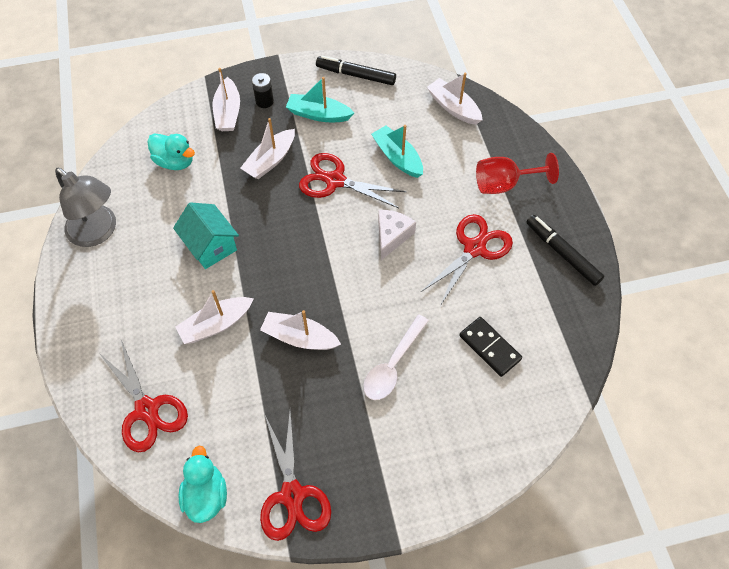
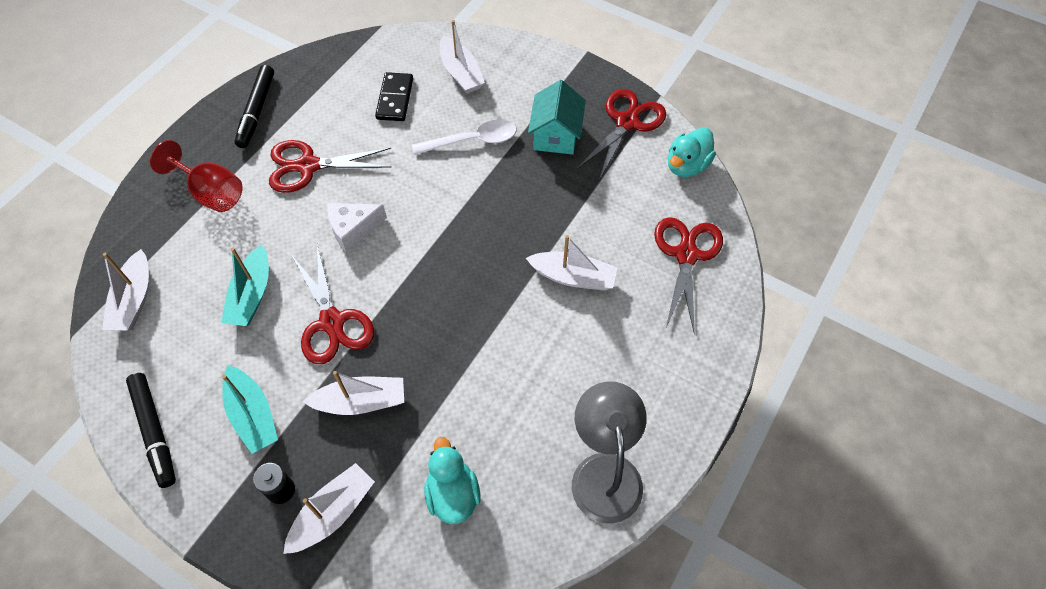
camera: 135 degrees left, 0 degrees up
turquoise house [173,202,239,269] -> turquoise house moved to [528,80,586,154]
white boat [260,310,341,350] -> white boat moved to [440,20,485,94]

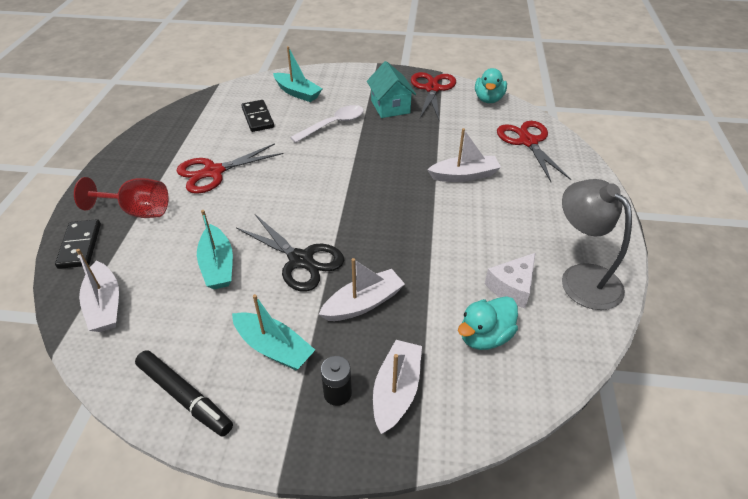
camera: 25 degrees left, 15 degrees down
black marker [235,65,274,148] -> none
red scissors [292,245,374,364] -> black scissors [236,214,344,292]
white cheese [327,203,387,252] -> white cheese moved to [485,253,535,308]
turquoise duck [424,437,481,524] -> turquoise duck turned 90 degrees counterclockwise [458,296,518,350]
white boat [440,20,485,94] -> turquoise boat [273,46,322,102]
none -> black domino [55,219,101,269]

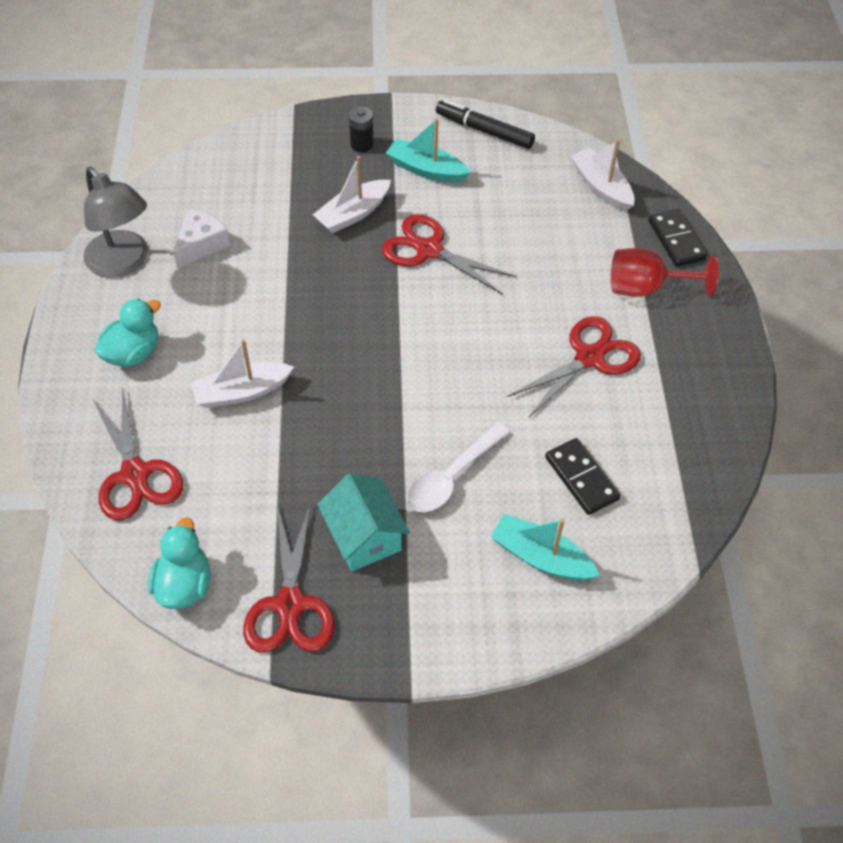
camera: 170 degrees right, 10 degrees up
turquoise boat [197,210,233,289] -> none
black scissors [236,214,344,292] -> red scissors [382,214,517,295]
white boat [373,340,422,434] -> none
turquoise duck [458,296,518,350] -> turquoise duck moved to [94,299,161,367]

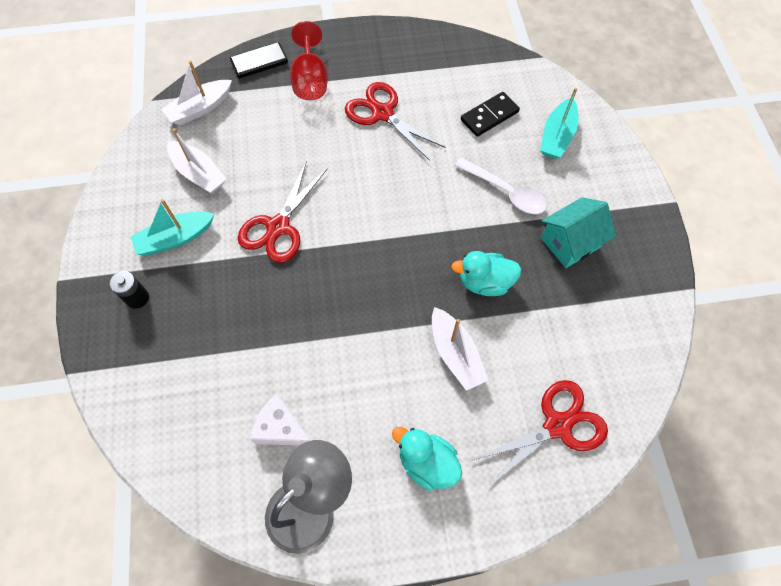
camera: 95 degrees left, 10 degrees up
turquoise duck [148,517,210,609] -> turquoise duck moved to [451,251,522,296]
red scissors [243,502,334,653] -> none
white boat [313,156,391,233] -> white boat moved to [167,128,227,193]
turquoise boat [386,118,471,183] -> turquoise boat turned 45 degrees clockwise [130,199,214,255]
black marker [436,99,535,149] -> none

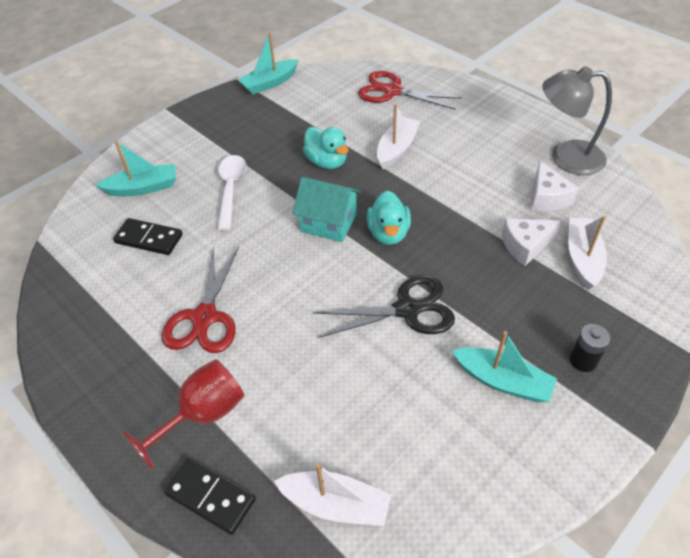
camera: 125 degrees left, 15 degrees down
white boat [167,128,227,193] -> white boat moved to [568,216,607,290]
red scissors [238,161,327,263] -> black scissors [313,275,455,338]
turquoise duck [392,427,462,491] -> turquoise duck moved to [367,191,411,245]
turquoise house [541,197,616,268] -> turquoise house moved to [293,177,361,242]
none -> turquoise boat [238,32,299,94]
none -> white cheese [502,218,561,266]

